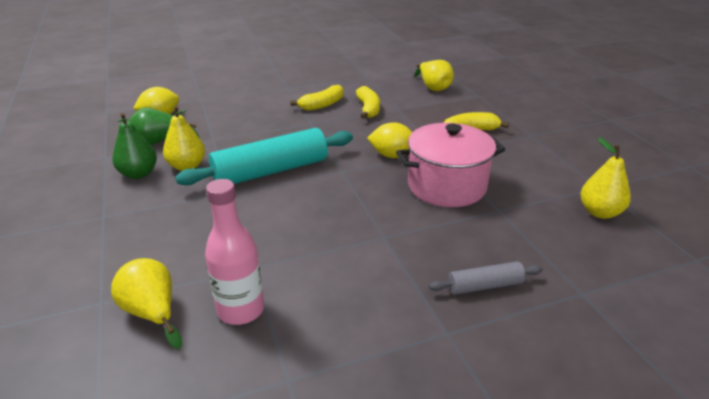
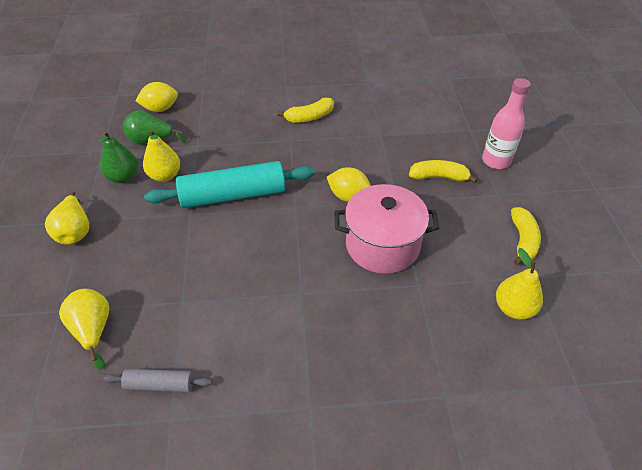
camera: 15 degrees right, 15 degrees up
pink bottle [205,179,264,325] -> pink bottle moved to [482,78,531,169]
yellow banana [356,86,380,119] -> yellow banana moved to [511,207,541,266]
yellow pear [415,60,454,91] -> yellow pear moved to [45,191,89,245]
grey rolling pin [429,261,543,295] -> grey rolling pin moved to [103,369,212,392]

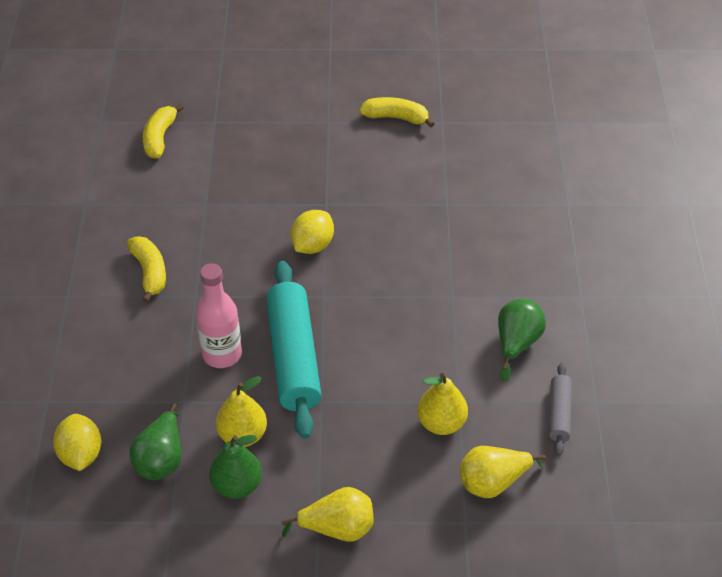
camera: 85 degrees left, 0 degrees up
pink pot [334,184,439,274] -> none
yellow banana [409,160,477,183] -> yellow banana moved to [143,103,184,159]
pink bottle [482,78,531,169] -> pink bottle moved to [196,263,242,368]
yellow pear [496,248,543,319] -> yellow pear moved to [417,373,468,435]
none -> green pear [498,299,546,382]

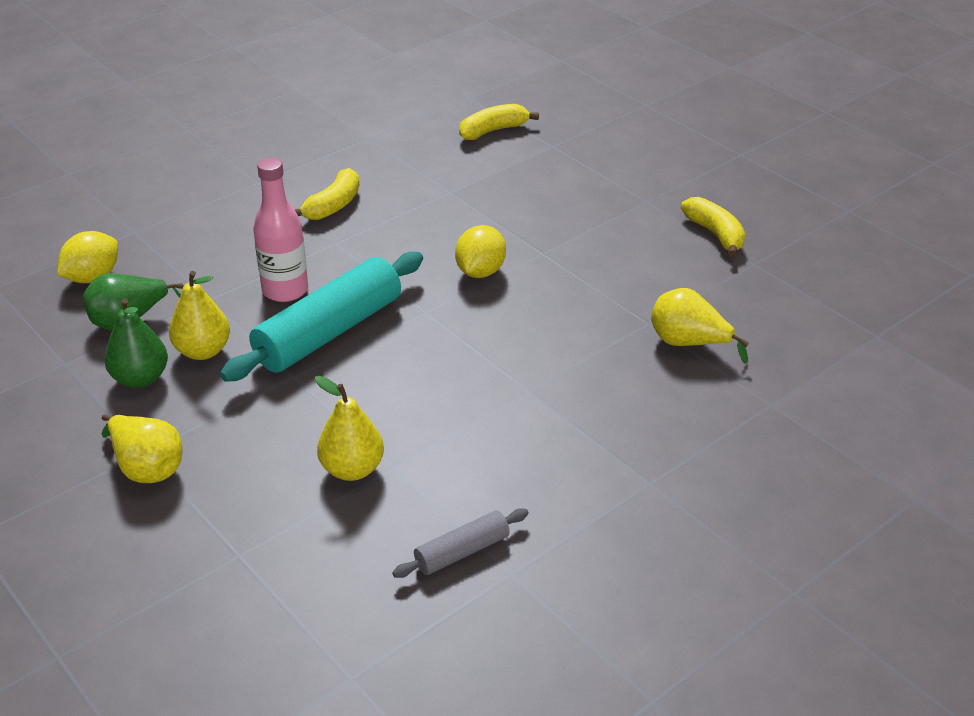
camera: 50 degrees right, 10 degrees down
yellow lemon [291,210,334,254] -> yellow lemon turned 60 degrees counterclockwise [455,225,506,278]
yellow pear [460,446,546,498] -> yellow pear moved to [651,288,749,363]
green pear [498,299,546,382] -> none

